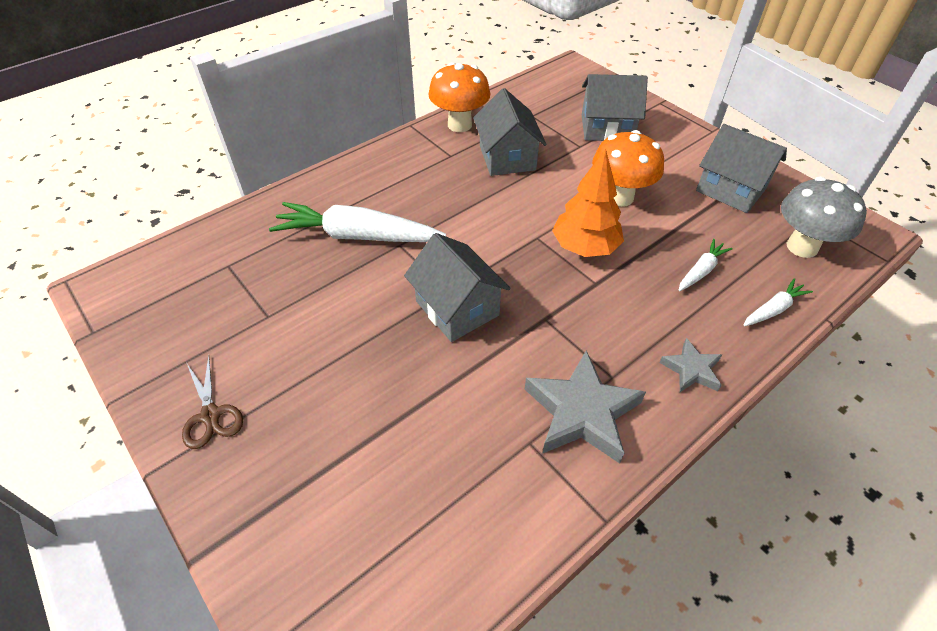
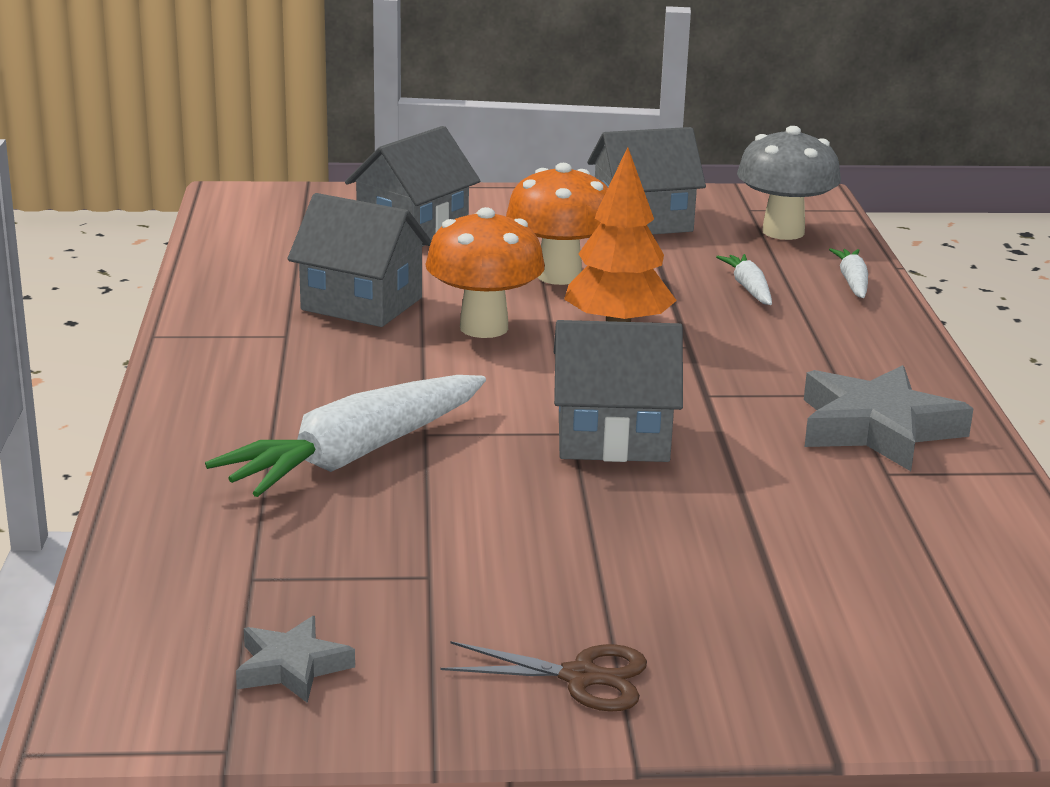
camera: 55 degrees left, 25 degrees down
orange mushroom [428,62,490,132] -> orange mushroom moved to [425,207,545,338]
grey star [659,338,722,392] -> grey star moved to [236,616,355,703]

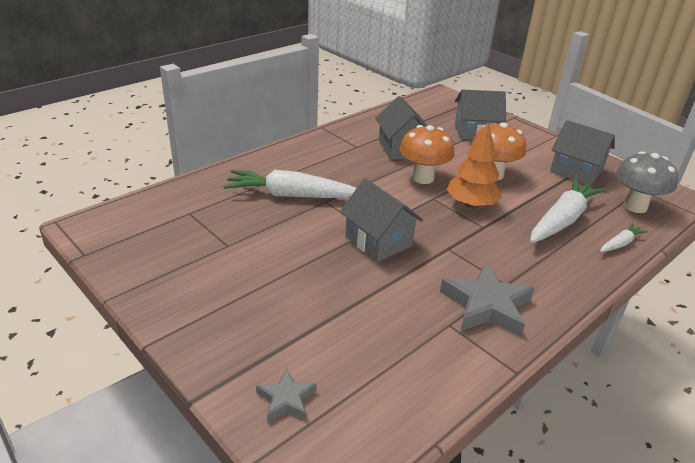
camera: 50 degrees right, 10 degrees up
grey star [236,616,355,703] -> grey star moved to [256,368,317,422]
brown scissors [441,641,647,712] -> none
white carrot [716,254,772,305] -> white carrot [530,177,606,243], size x2.08

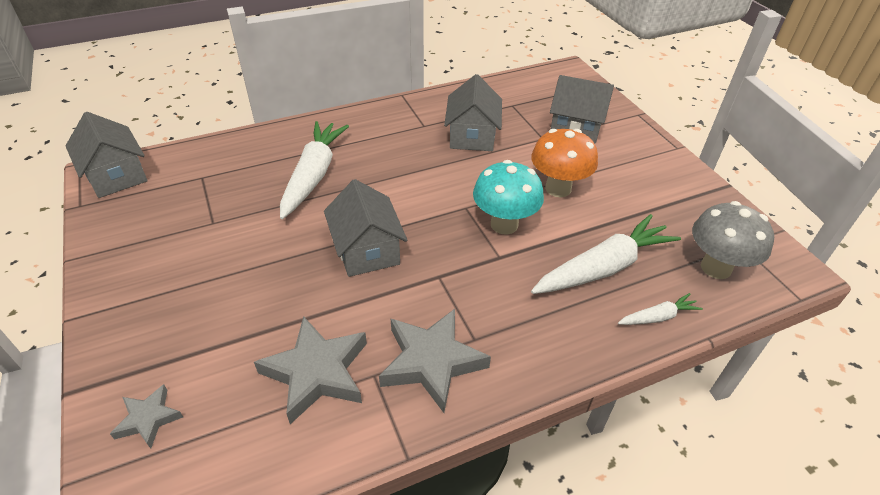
camera: 20 degrees right, 10 degrees up
white carrot [223,170,357,198] -> white carrot turned 75 degrees clockwise [280,121,349,219]
orange mushroom [400,125,455,184] -> none
orange tree [447,122,502,208] -> turquoise mushroom [473,160,544,235]
grey house [550,120,615,185] -> grey house moved to [66,112,148,198]
none -> grey star [254,316,367,424]

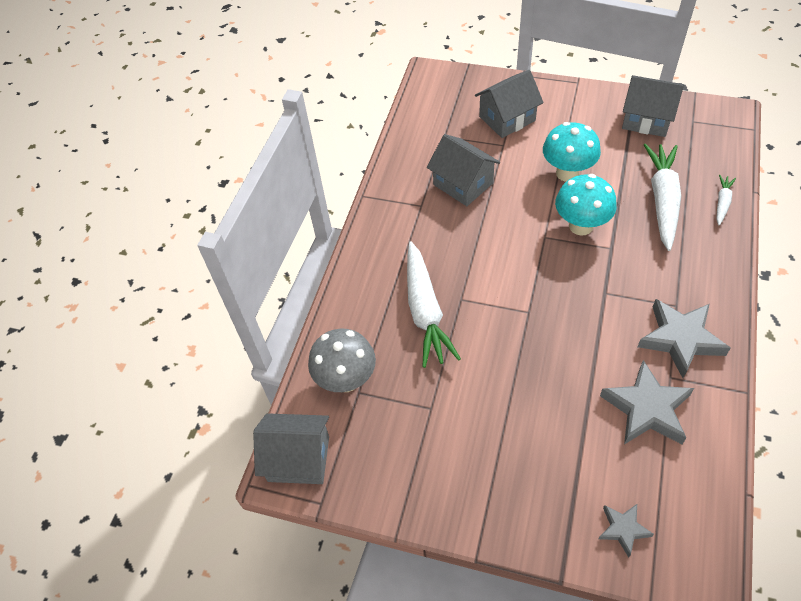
camera: 45 degrees left, 10 degrees up
white carrot [280,121,349,219] -> white carrot turned 150 degrees counterclockwise [407,242,461,368]
grey house [324,179,407,277] -> grey house moved to [622,75,684,137]
orange mushroom [531,129,598,198] -> turquoise mushroom [543,122,601,182]
grey mushroom [692,201,774,279] -> grey mushroom moved to [308,329,376,392]

